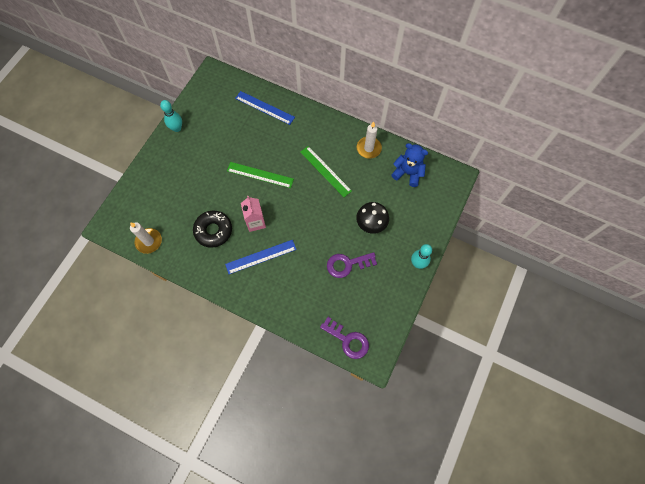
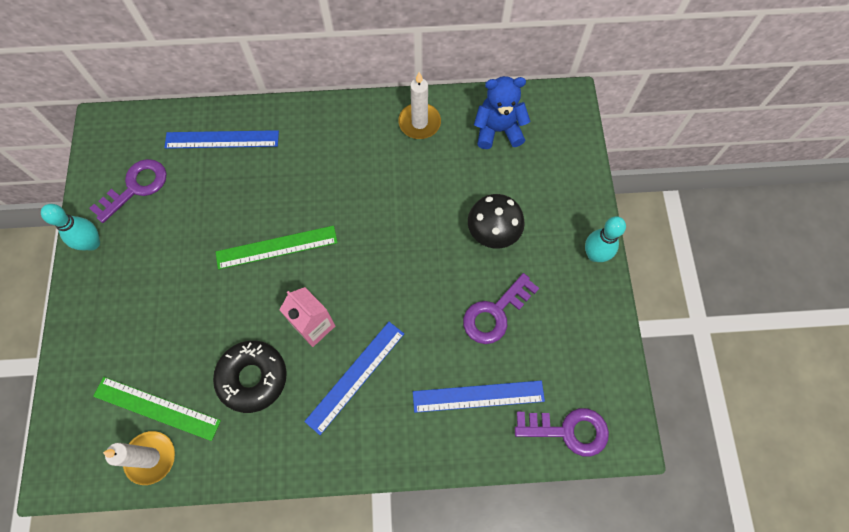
camera: 30 degrees left, 0 degrees up
green ruler [300,146,352,197] -> green ruler moved to [93,377,221,441]
none -> purple key [89,159,167,223]
none -> blue ruler [413,381,545,413]

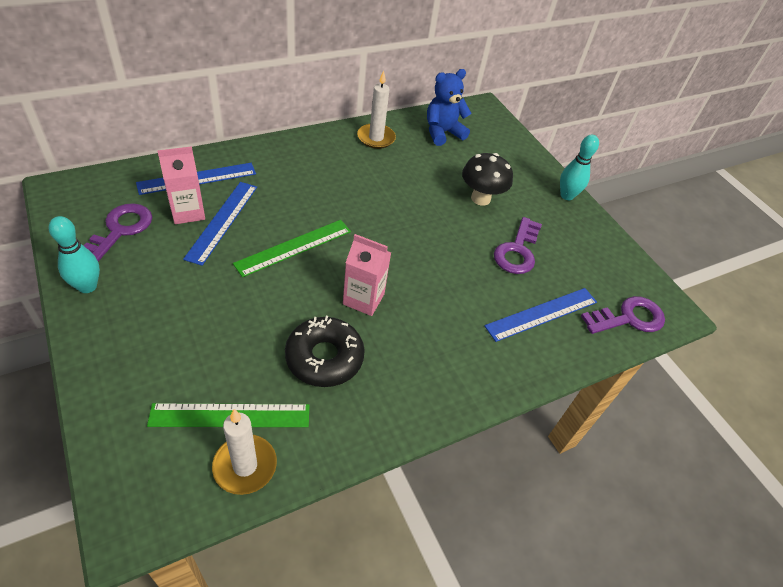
camera: 30 degrees left, 20 degrees down
blue ruler [304,322,404,435] -> blue ruler moved to [183,182,257,266]
none -> pink carton [157,146,205,224]

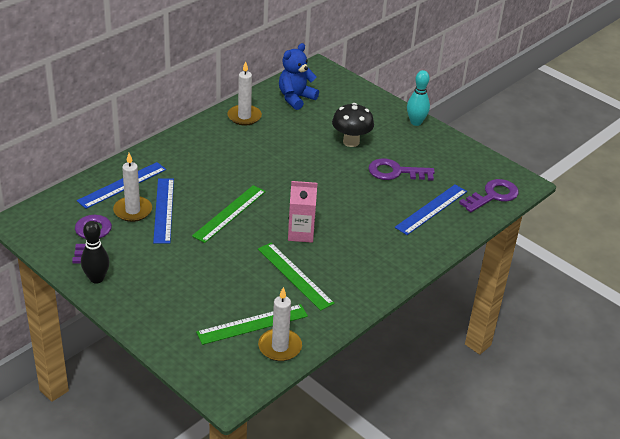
camera: 15 degrees left, 10 degrees down
turquoise bowling pin [49,216,100,293] -> black bowling pin [81,221,110,284]
pink carton [157,146,205,224] -> white candle [113,153,152,222]
black donut [285,316,365,387] -> green ruler [258,243,335,311]
purple key [494,217,542,274] -> purple key turned 90 degrees clockwise [368,158,435,181]

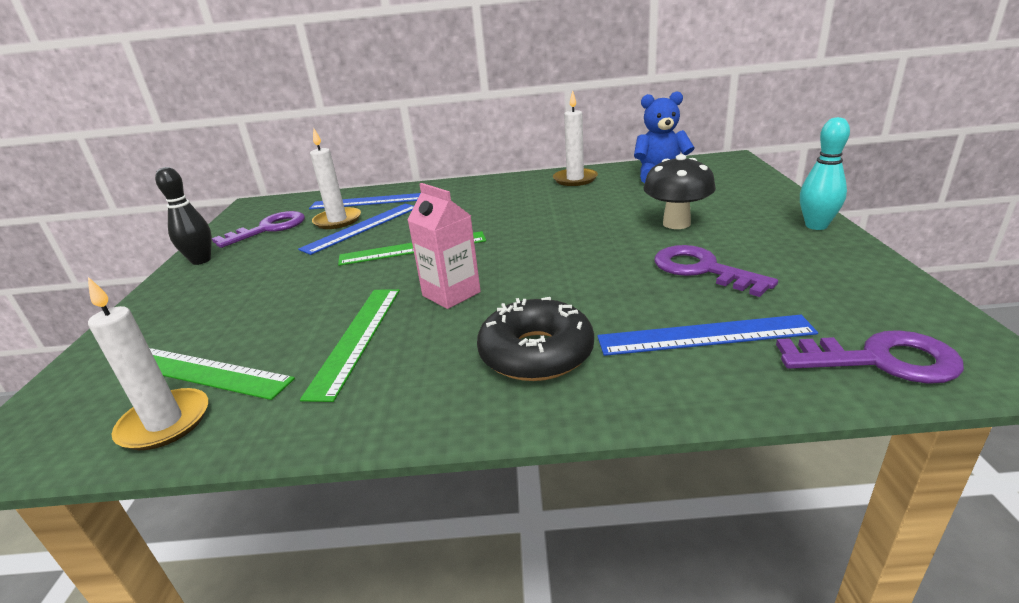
camera: 50 degrees right, 10 degrees down
none -> black donut [477,297,594,381]

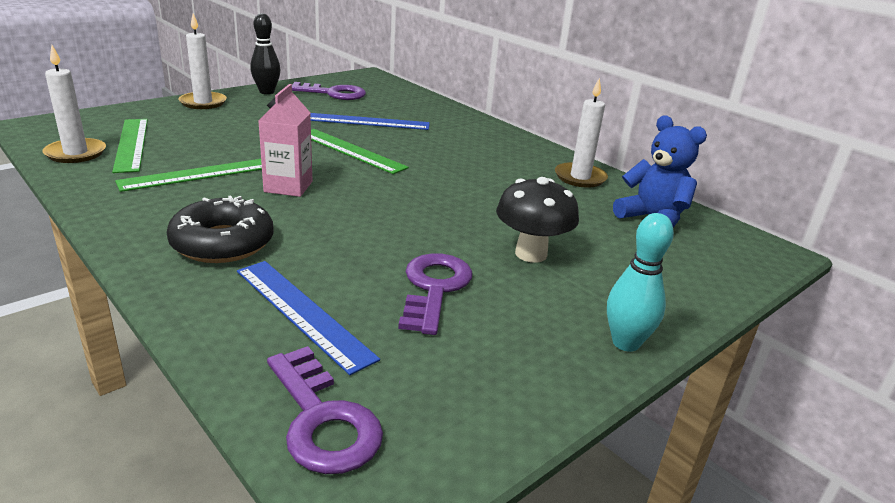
camera: 45 degrees right, 0 degrees up
blue ruler [309,193,420,209] -> none
white candle [310,128,361,229] -> white candle moved to [179,13,227,109]

